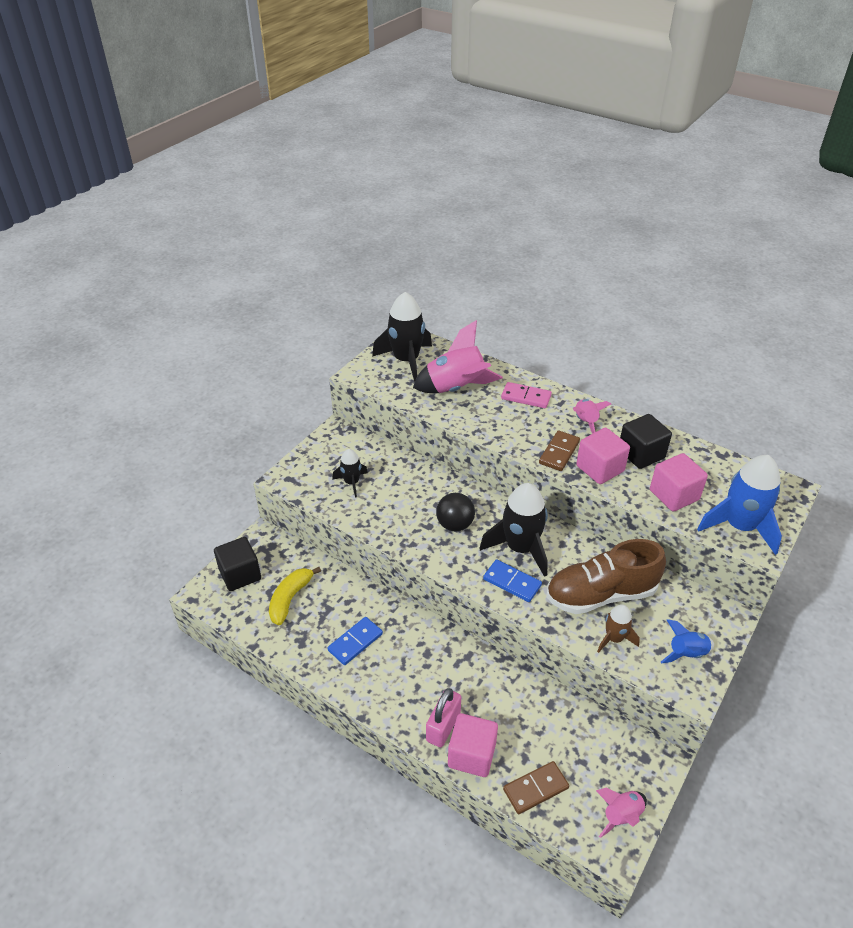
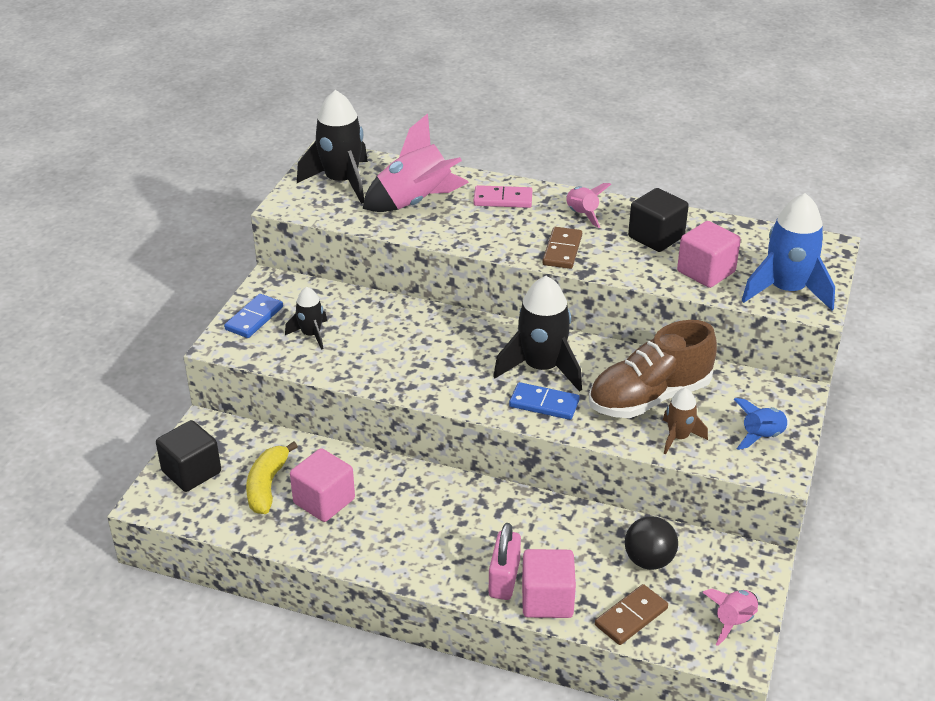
camera: 15 degrees left, 5 degrees down
blue domino [328,617,383,665] -> blue domino moved to [224,294,283,338]
black ball [436,493,475,532] -> black ball moved to [625,516,678,570]
pink cube [576,428,630,484] -> pink cube moved to [290,448,355,522]

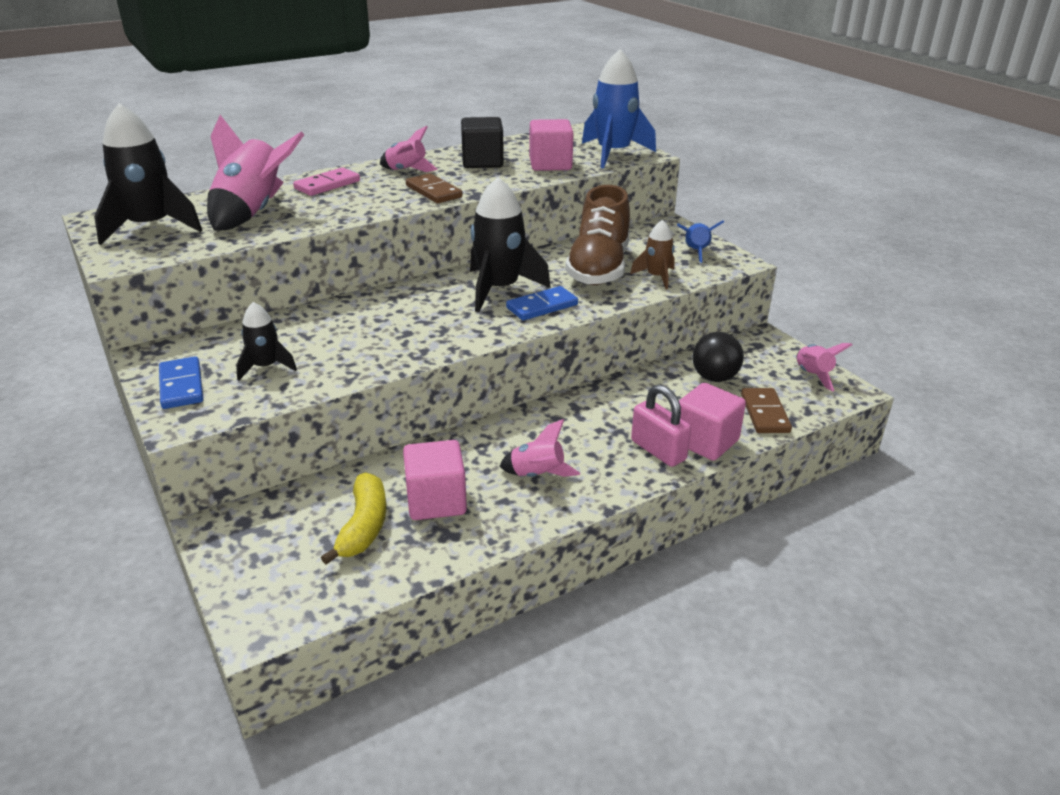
camera: 50 degrees left, 5 degrees down
black cube [156,420,221,492] -> none
yellow banana [246,442,298,514] -> yellow banana turned 135 degrees counterclockwise [321,472,386,565]
none -> pink rocket [499,419,580,477]

